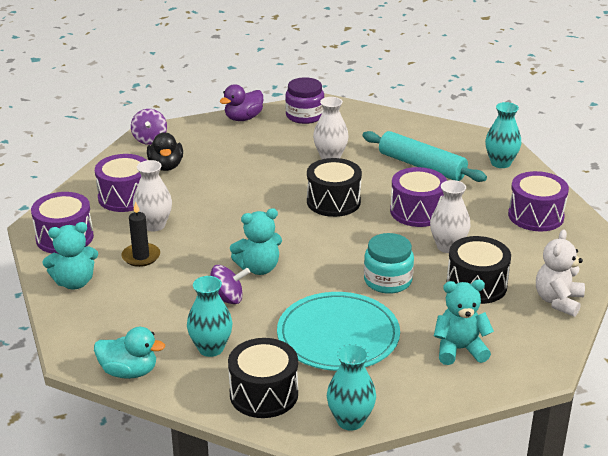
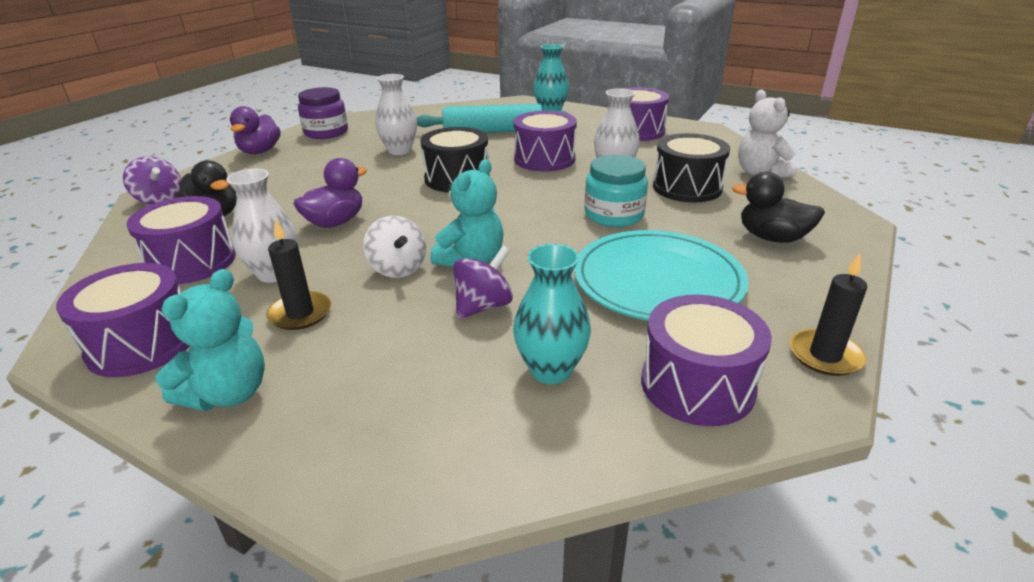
camera: 40 degrees left, 0 degrees up
turquoise duck [94,327,165,379] -> none
black drum [228,338,298,418] -> purple drum [641,295,772,426]
turquoise vase [327,344,376,431] -> black candle [790,253,867,376]
turquoise teddy bear [434,280,494,365] -> black duck [732,172,825,243]
none -> purple duck [293,158,367,228]
none -> white spinning top [363,216,426,278]

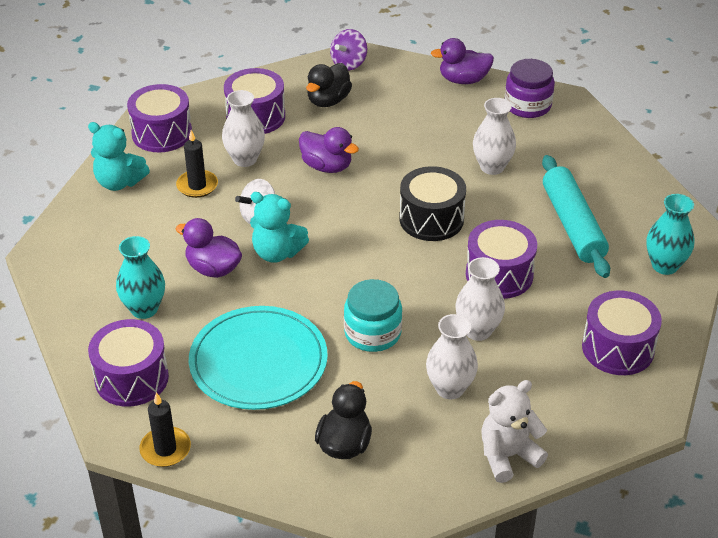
camera: 80 degrees right, 10 degrees up
purple spinning top [453,246,513,319] -> purple duck [176,218,242,278]
black drum [653,133,730,202] -> white vase [426,314,478,399]

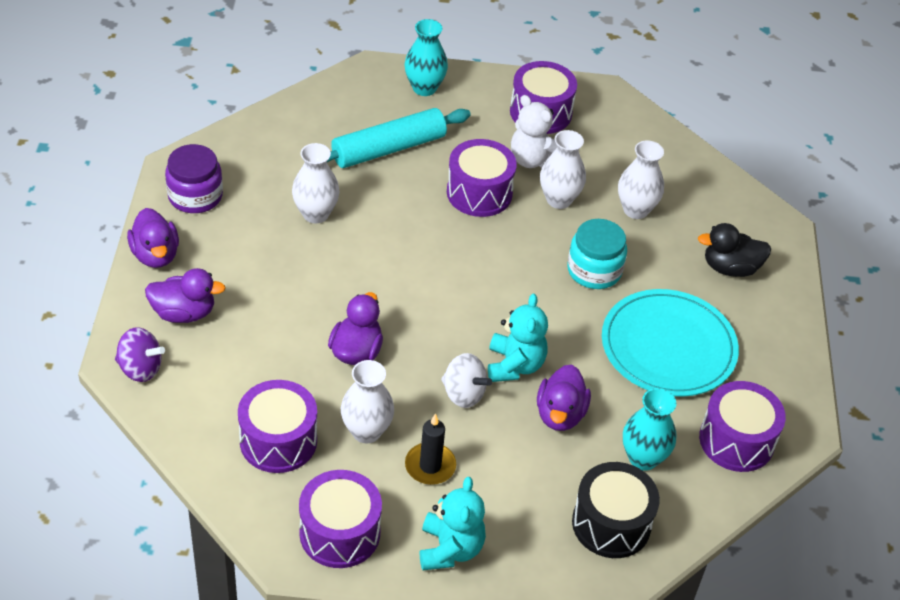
camera: 110 degrees left, 5 degrees up
black candle [140,392,191,467] -> none
black duck [306,63,352,107] -> none
black drum [400,166,466,241] -> black drum moved to [572,462,660,558]
white teddy bear [481,380,548,483] -> white teddy bear moved to [511,95,557,169]
none -> purple duck [145,268,226,323]

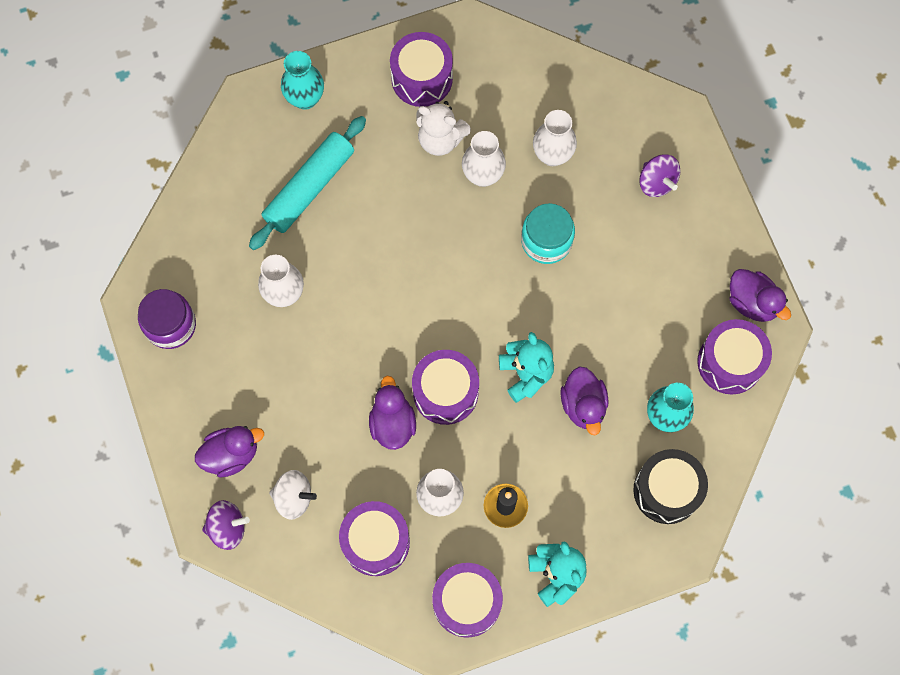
camera: 20 degrees left, 25 degrees up
purple duck [127,208,179,268] -> purple duck moved to [729,269,791,322]
white spinning top [441,353,492,408] -> white spinning top moved to [269,470,317,520]
purple drum [447,139,517,217] -> purple drum moved to [412,350,479,425]
turquoise plate [602,289,739,396] -> none
black duck [698,223,771,277] -> purple spinning top [639,154,680,197]

